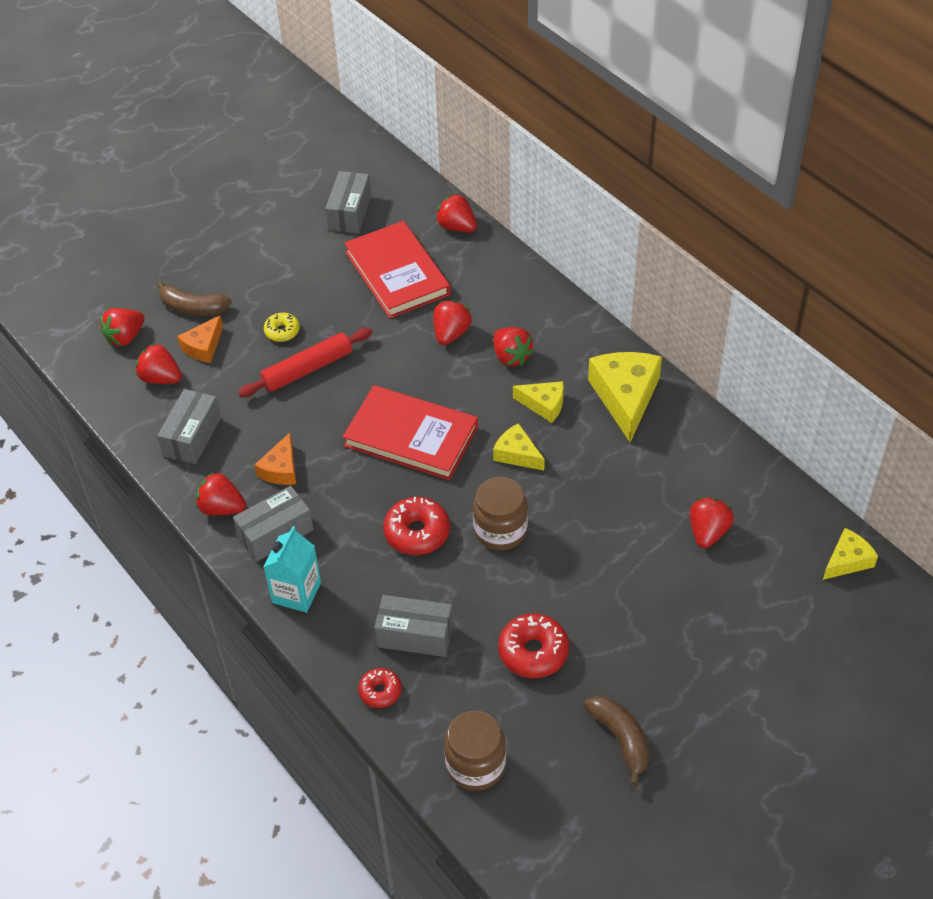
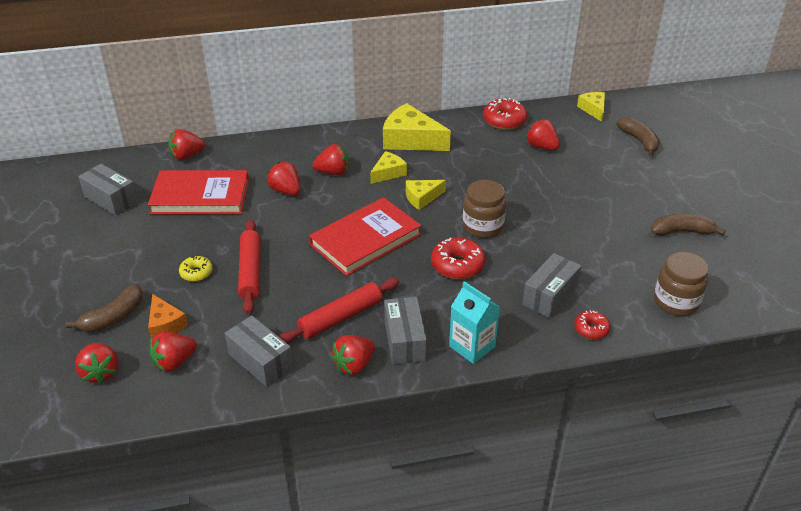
camera: 65 degrees left, 10 degrees down
orange cheese [254,433,296,485] -> red rolling pin [279,278,399,344]
red donut [498,613,569,678] -> red donut moved to [483,98,527,130]
none -> brown banana [616,117,660,156]

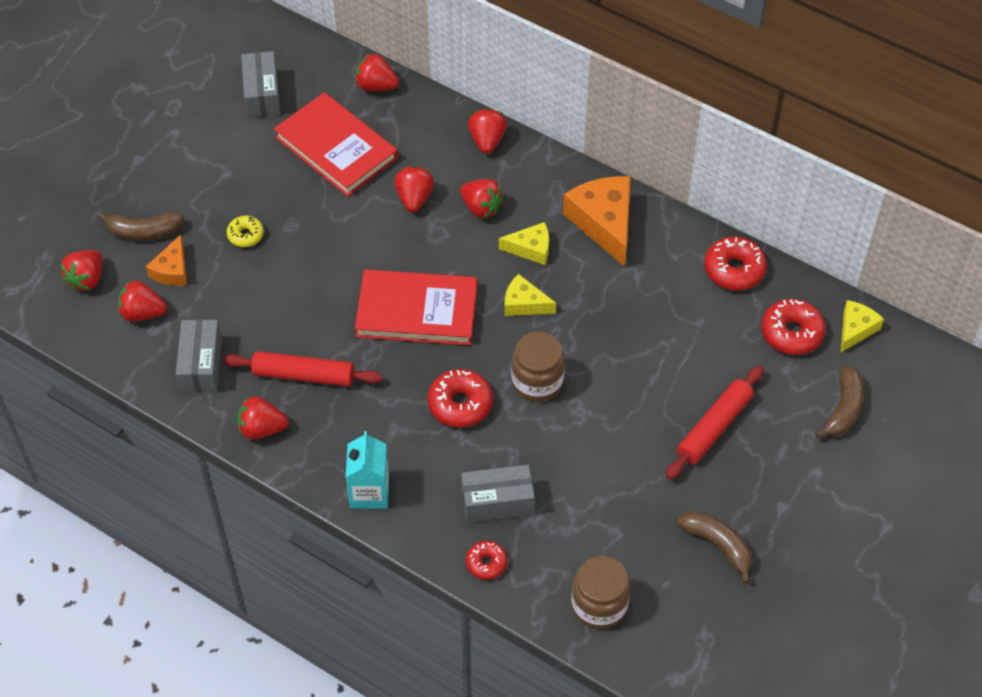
camera: 45 degrees right, 15 degrees up
red rolling pin [238,219,260,314] -> red rolling pin moved to [666,365,764,480]
yellow cheese [383,103,451,151] -> orange cheese [563,176,631,267]
grey box [384,297,427,365] -> none
red strawberry [526,119,560,150] -> red strawberry moved to [468,108,507,154]
none -> red donut [761,299,826,355]

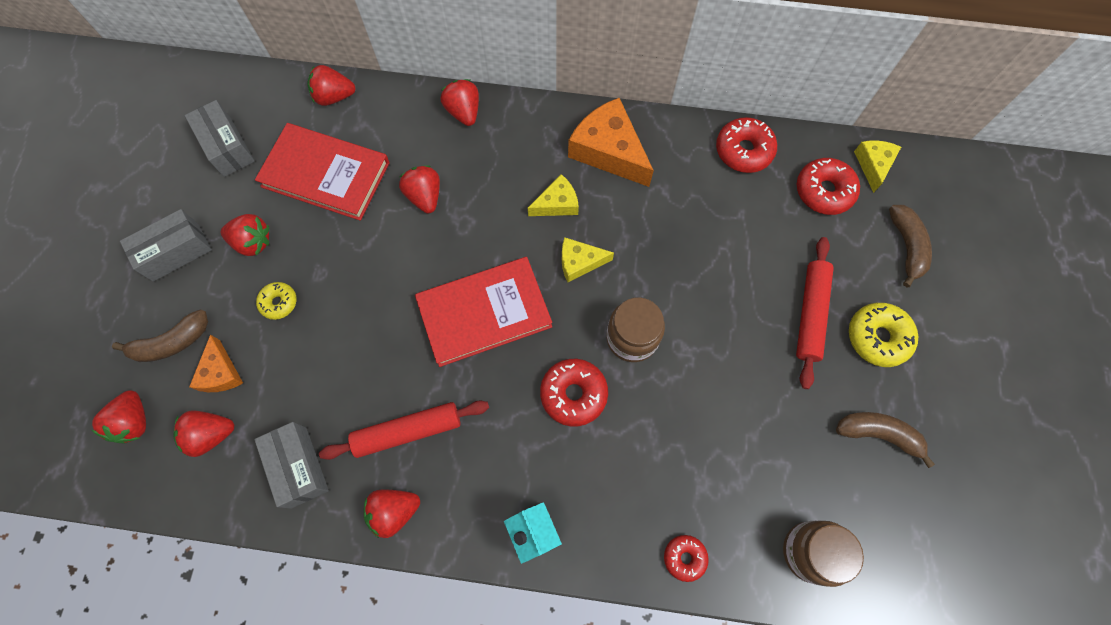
camera: 25 degrees left, 15 degrees up
red strawberry [460,179,504,218] -> red strawberry moved to [221,214,269,256]
grey box [461,465,535,523] -> grey box moved to [120,209,212,282]
none -> yellow donut [849,303,918,367]

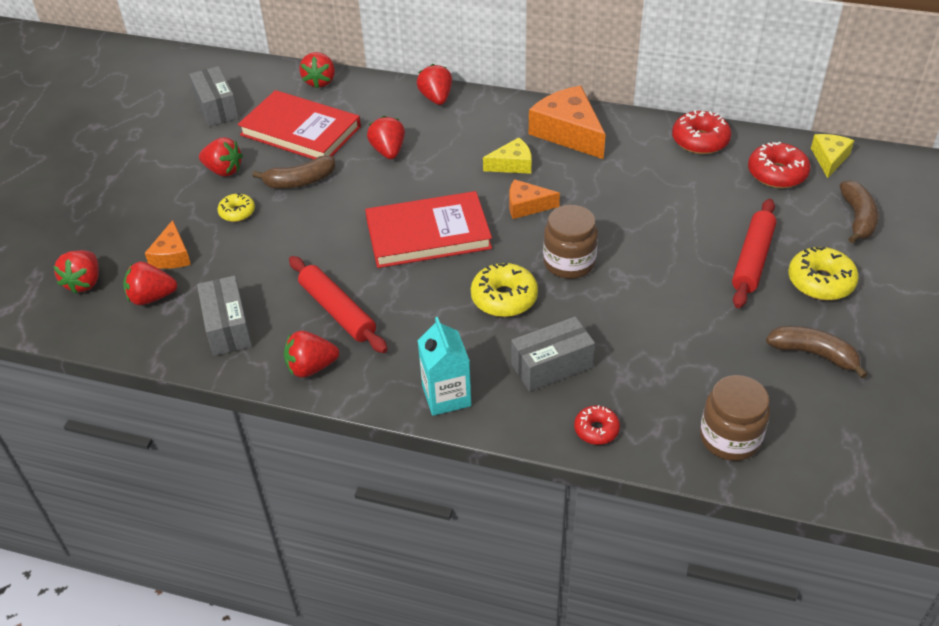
camera: 10 degrees right, 25 degrees down
brown banana [112,309,208,362] -> brown banana moved to [252,156,335,188]
grey box [120,209,212,282] -> grey box moved to [511,316,595,392]
red strawberry [307,65,356,106] -> red strawberry turned 90 degrees counterclockwise [299,52,335,88]
red rolling pin [319,401,489,460] -> red rolling pin turned 60 degrees clockwise [289,256,388,353]
red donut [540,359,608,427] -> yellow donut [471,262,538,317]
yellow cheese [562,237,614,282] -> orange cheese [509,179,560,219]

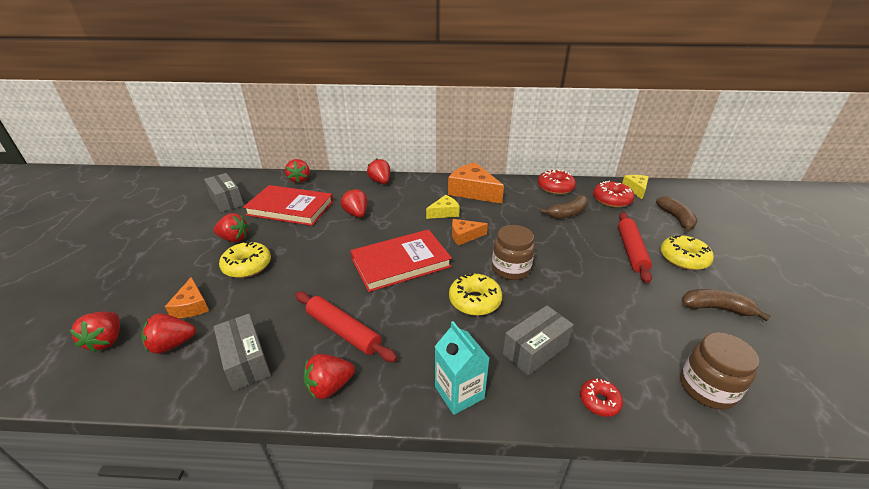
camera: 15 degrees left, 10 degrees down
yellow donut [218,193,255,222] -> yellow donut [219,241,271,278], size x1.66
brown banana [252,156,335,188] -> brown banana moved to [540,195,588,219]

